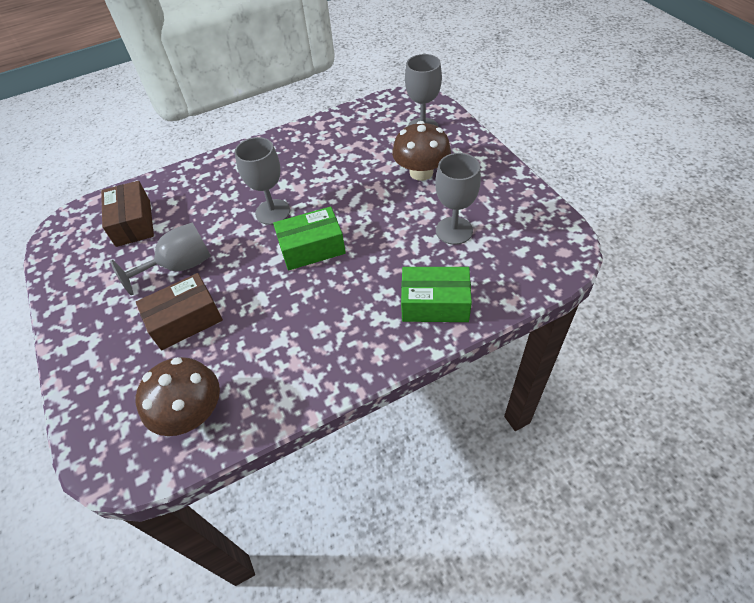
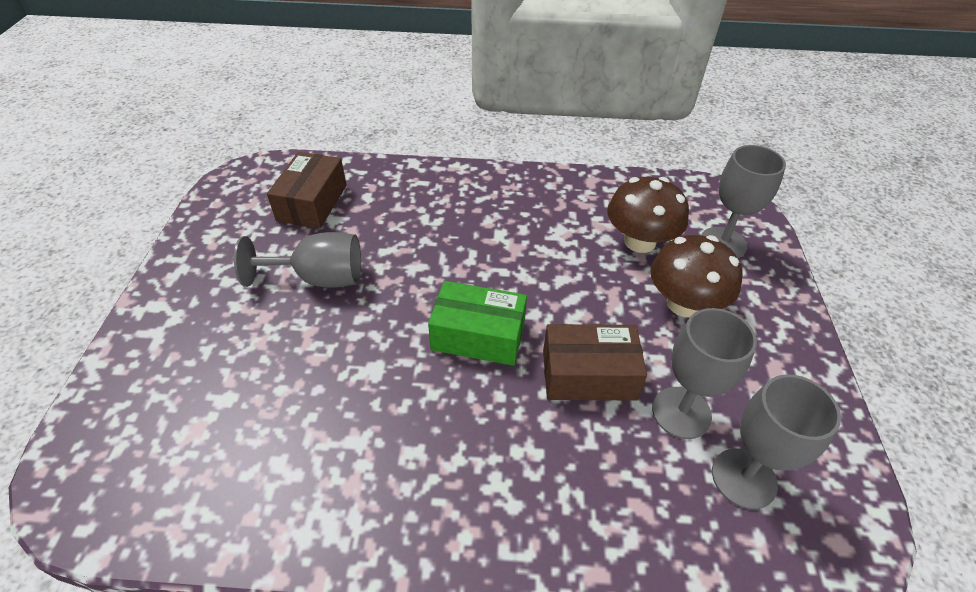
camera: 25 degrees right, 5 degrees down
brown box [136,273,223,350] -> brown box moved to [543,324,647,401]
brown mushroom [136,357,220,436] -> brown mushroom moved to [607,177,689,253]
grey goblet [235,137,290,225] -> grey goblet moved to [712,374,841,509]
green box [401,267,472,322] -> none

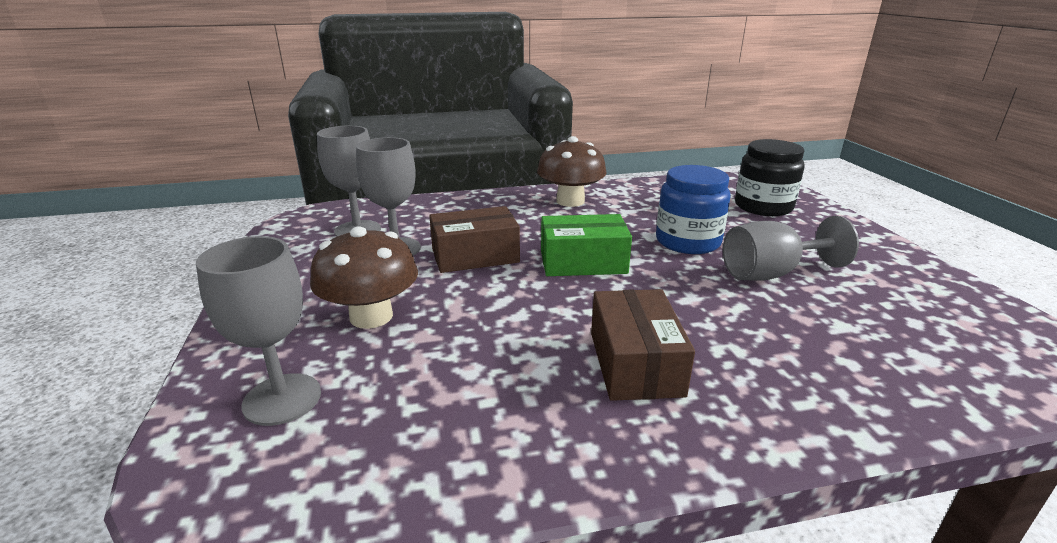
camera: 165 degrees right, 20 degrees down
brown box [267,152,347,229] -> brown box moved to [591,289,695,401]
brown mushroom [607,177,689,253] -> brown mushroom moved to [537,136,607,207]
none -> blue jar [656,165,731,254]
none -> black jar [735,139,805,216]

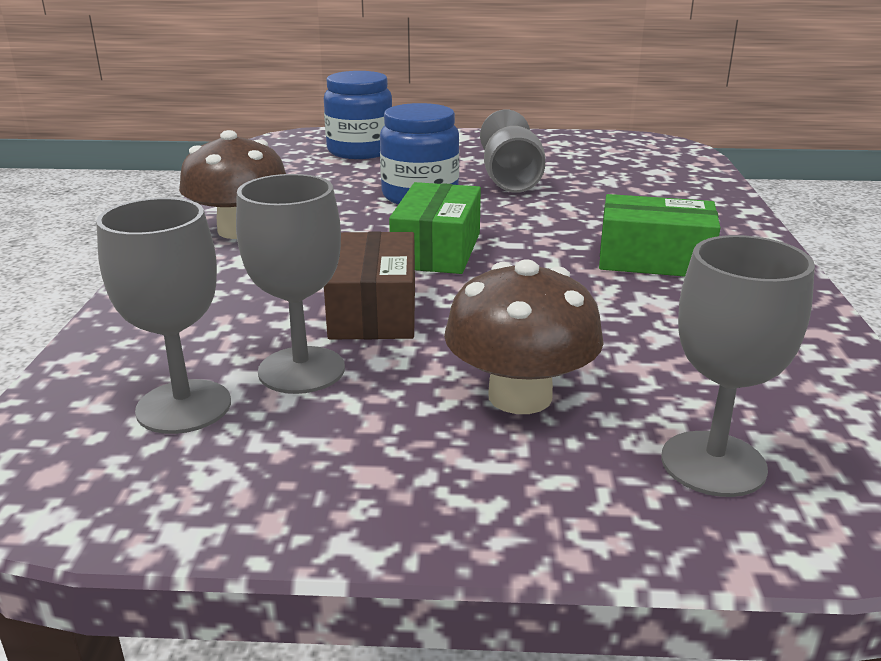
camera: 75 degrees left, 0 degrees up
brown box [591,289,695,401] -> green box [599,194,720,277]
black jar [735,139,805,216] -> blue jar [324,71,392,159]

